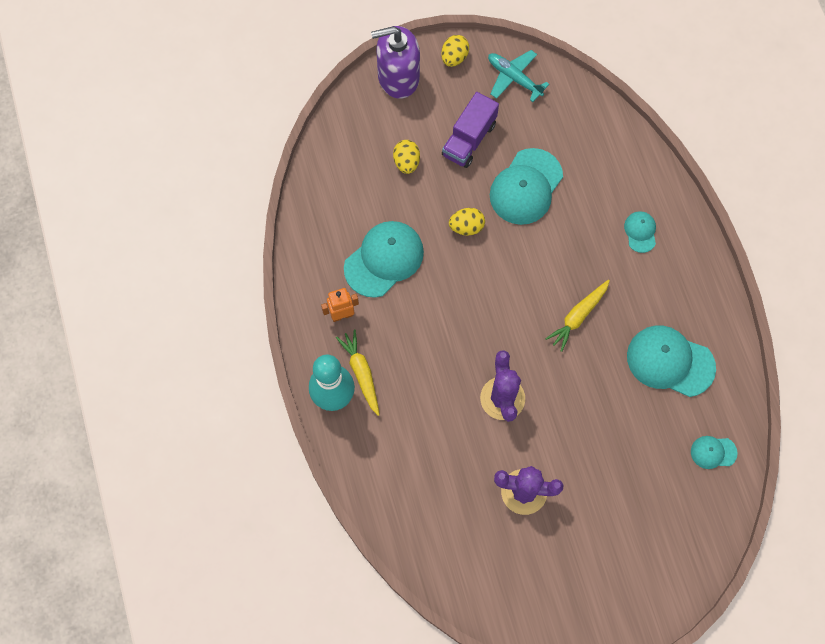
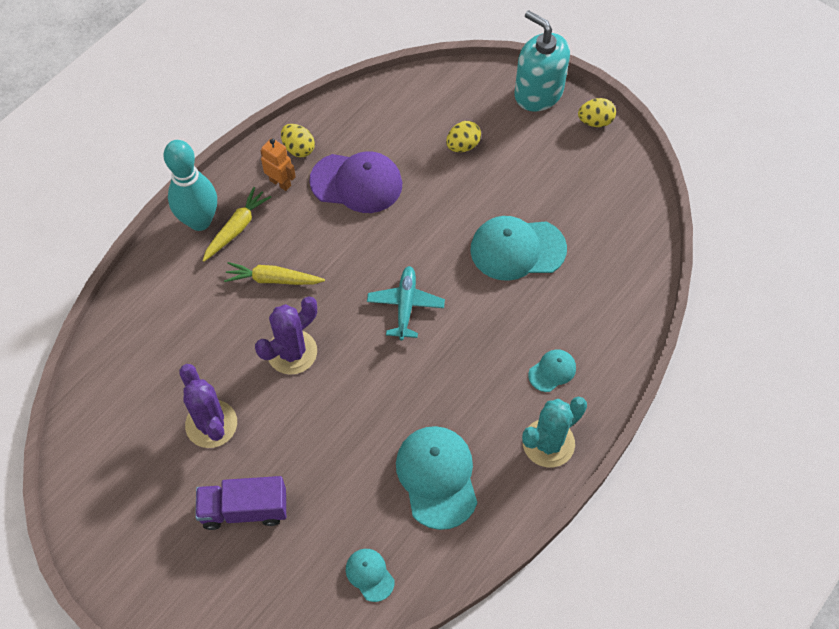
camera: 55 degrees right, 10 degrees down
turquoise cap [344,221,424,298] -> purple cap [309,151,402,213]
purple soap dispenser [371,26,420,99] -> turquoise soap dispenser [514,10,570,112]
purple truck [442,92,499,168] -> purple truck moved to [195,476,286,530]
yellow egg [449,208,485,236] -> yellow egg moved to [281,124,315,157]
turquoise plane [488,50,549,102] -> turquoise plane moved to [367,266,445,340]
yellow carrot [545,279,610,352] -> yellow carrot moved to [224,262,325,285]
none -> turquoise cactus [522,396,587,467]

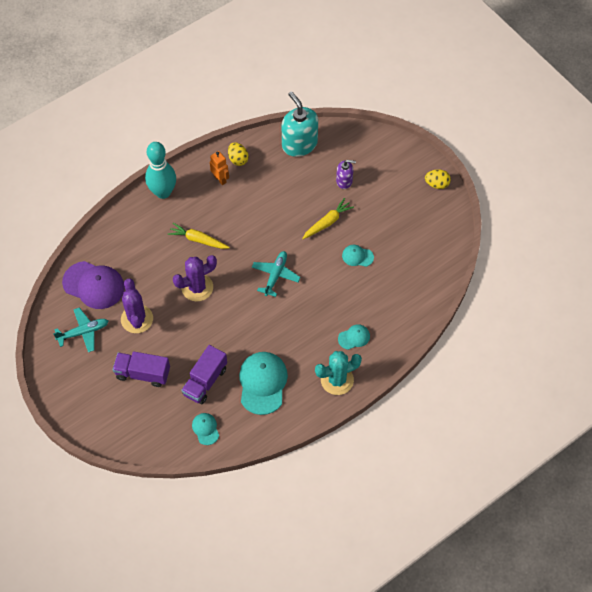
camera: 15 degrees right, 0 degrees up
yellow carrot [203,187,271,262] -> yellow carrot moved to [302,198,354,239]
purple cap [309,151,402,213] -> purple cap moved to [62,261,125,309]
yellow egg [446,121,481,152] -> purple soap dispenser [336,160,356,189]
turquoise cap [470,216,567,281] -> turquoise cap [342,245,374,267], size x0.50
turquoise soap dispenser [514,10,570,112] -> turquoise soap dispenser moved to [282,92,318,157]
none -> turquoise plane [53,307,108,352]
none -> purple truck [181,345,227,404]

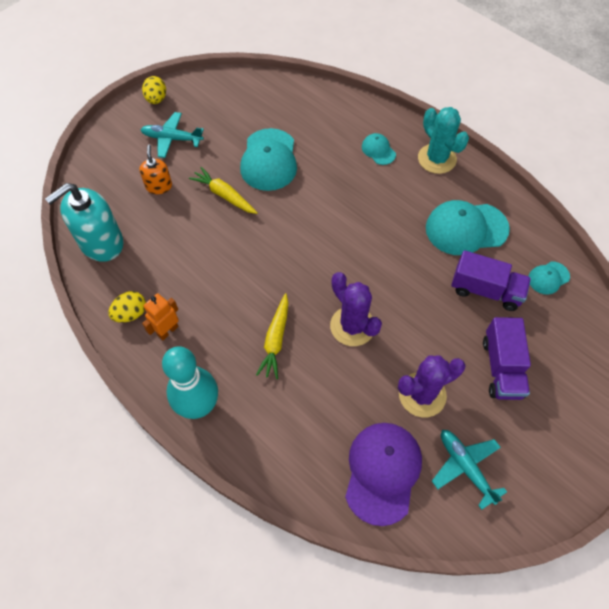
camera: 100 degrees left, 0 degrees up
turquoise plane [252,251,301,297] -> turquoise plane moved to [141,112,204,158]
purple soap dispenser [336,160,356,189] -> orange soap dispenser [139,145,172,194]
turquoise cap [342,245,374,267] -> turquoise cap [240,128,297,191], size x1.99

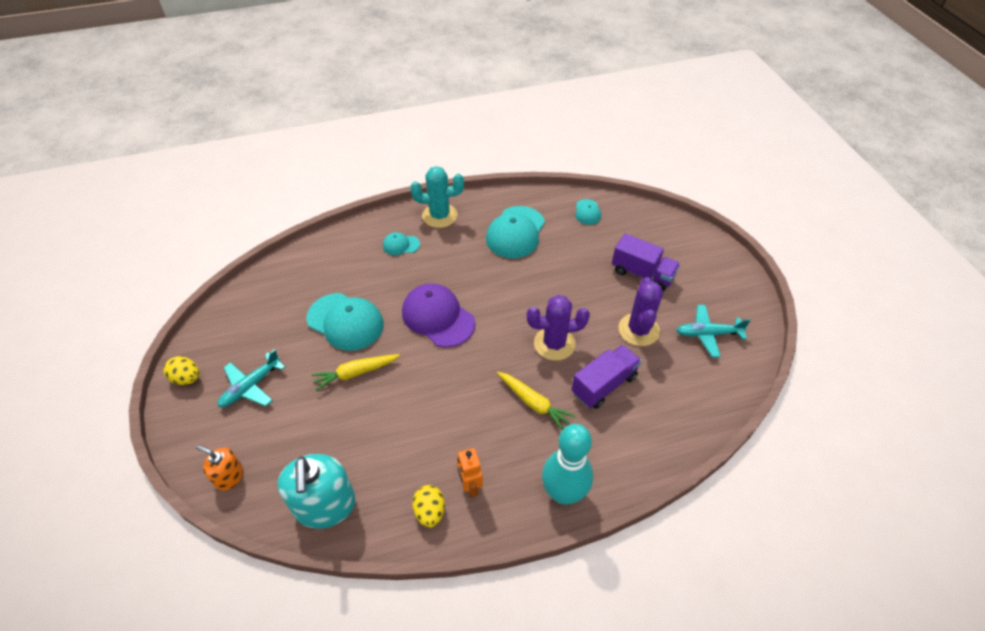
camera: 60 degrees left, 10 degrees down
orange soap dispenser [139,145,172,194] -> orange soap dispenser moved to [196,445,243,491]
purple cap [345,423,422,526] -> purple cap moved to [402,283,475,348]
purple truck [451,250,531,311] -> purple truck moved to [571,345,641,409]

